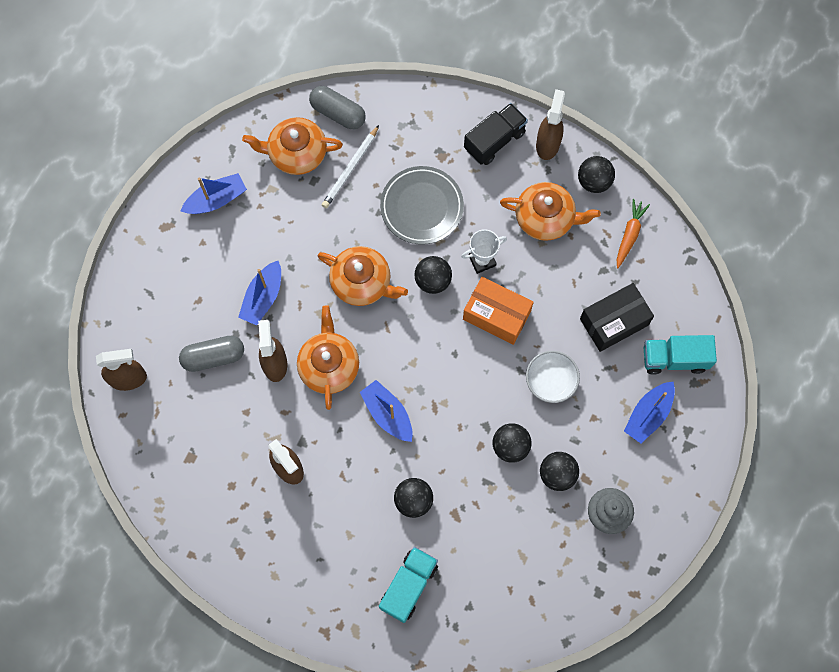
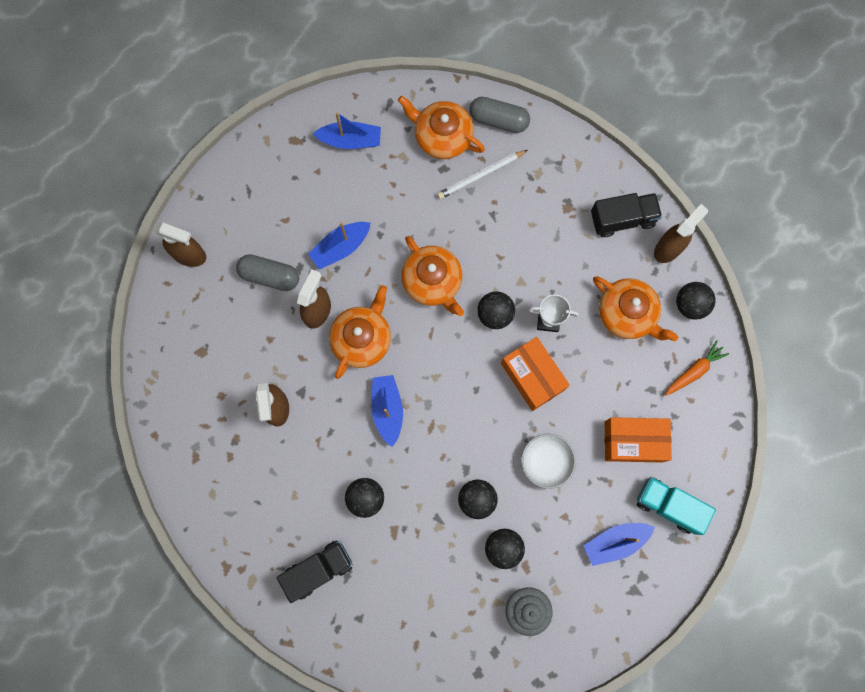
camera: 30 degrees right, 5 degrees up
grey capsule [309,86,366,129] -> grey capsule turned 45 degrees counterclockwise [469,97,530,133]
turquoise truck [379,547,438,623] -> black truck [277,541,353,603]
grey plate [380,166,464,245] -> none
black box [580,283,654,352] -> orange box [605,417,672,463]

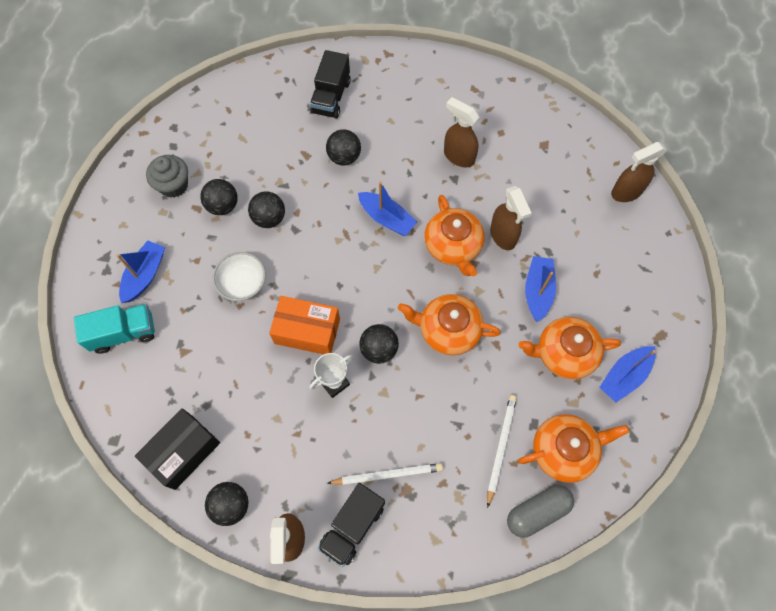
camera: 135 degrees right, 10 degrees down
grey capsule [236,254,299,291] -> none
orange teapot [593,276,678,341] -> orange teapot moved to [519,317,621,379]
orange box [605,417,672,463] -> none
orange carrot [665,340,729,396] -> black box [135,408,220,490]
none -> white pencil [327,463,443,485]

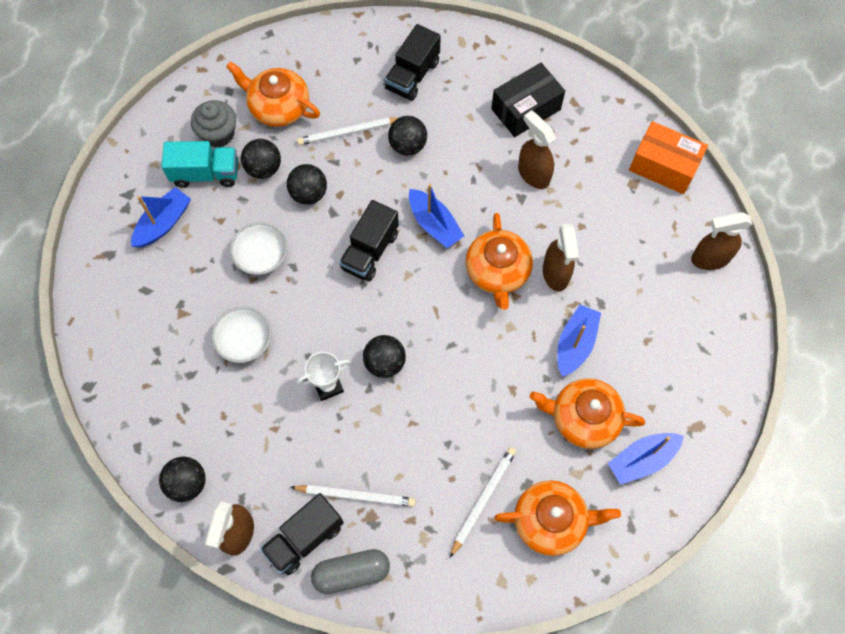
camera: 15 degrees right, 0 degrees up
turquoise truck [74,304,155,354] -> turquoise truck moved to [162,141,238,188]
black box [135,408,220,490] -> black box moved to [491,63,565,137]
orange box [269,296,340,354] -> orange box moved to [629,121,708,194]
orange teapot [398,294,501,355] -> orange teapot moved to [226,62,320,127]
grey capsule [507,485,574,538] -> grey capsule moved to [311,549,390,594]
none -> white bowl [212,307,271,363]
none -> white pencil [297,117,399,145]
none -> black truck [339,200,399,281]

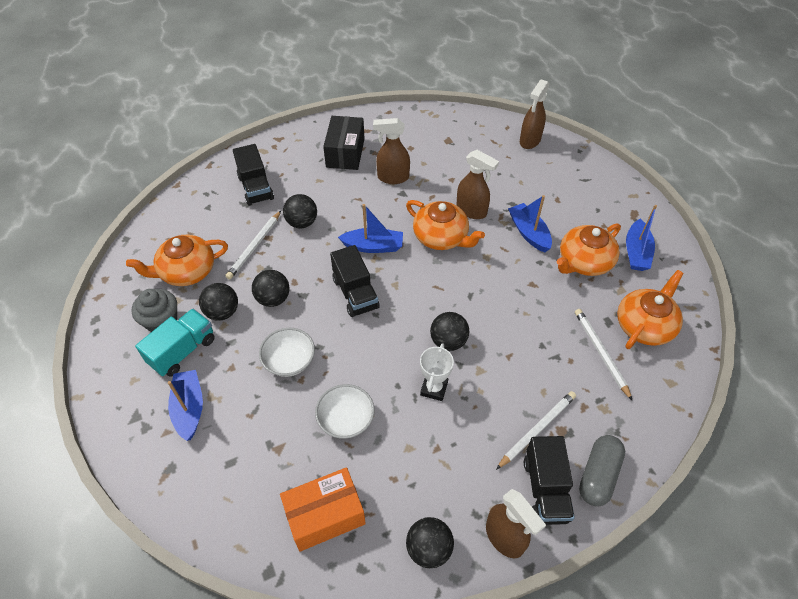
camera: 50 degrees left, 15 degrees down
orange box [629,121,708,194] -> orange box moved to [280,467,366,552]

